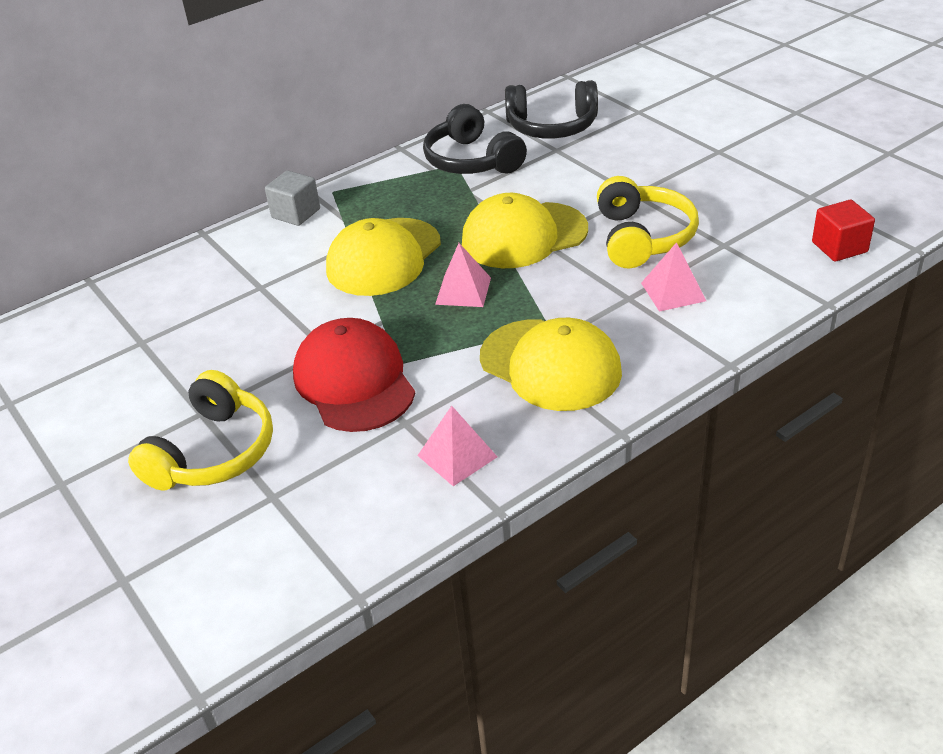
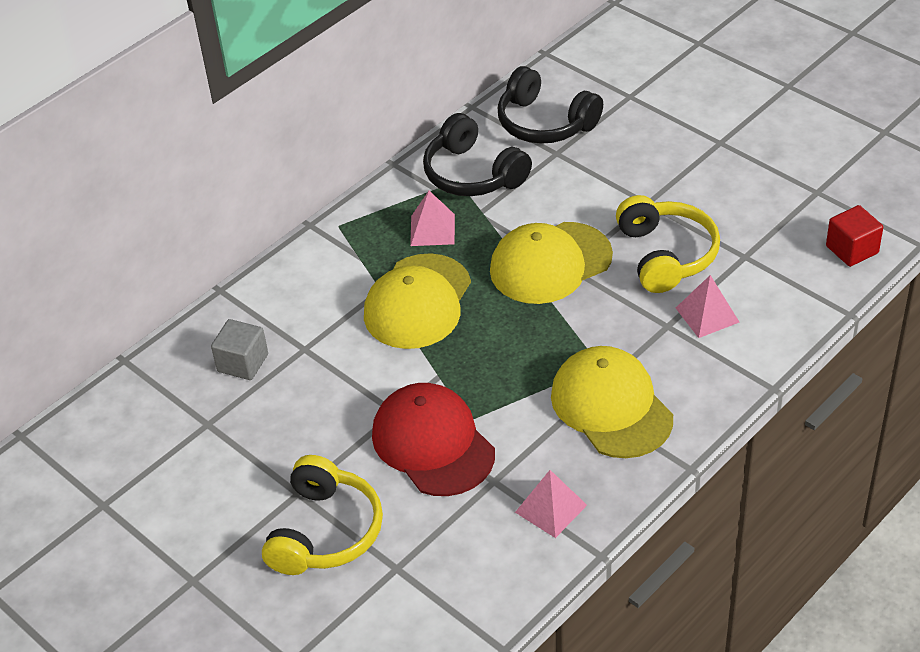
camera: 10 degrees left, 5 degrees up
grey cube [265,170,320,226] -> grey cube moved to [211,319,268,380]
pink pyramid [435,243,491,307] -> pink pyramid moved to [410,191,455,246]
yellow cap [480,318,622,411] -> yellow cap turned 150 degrees counterclockwise [551,346,673,458]
black headphones [505,80,598,138] -> black headphones turned 45 degrees clockwise [498,66,603,144]

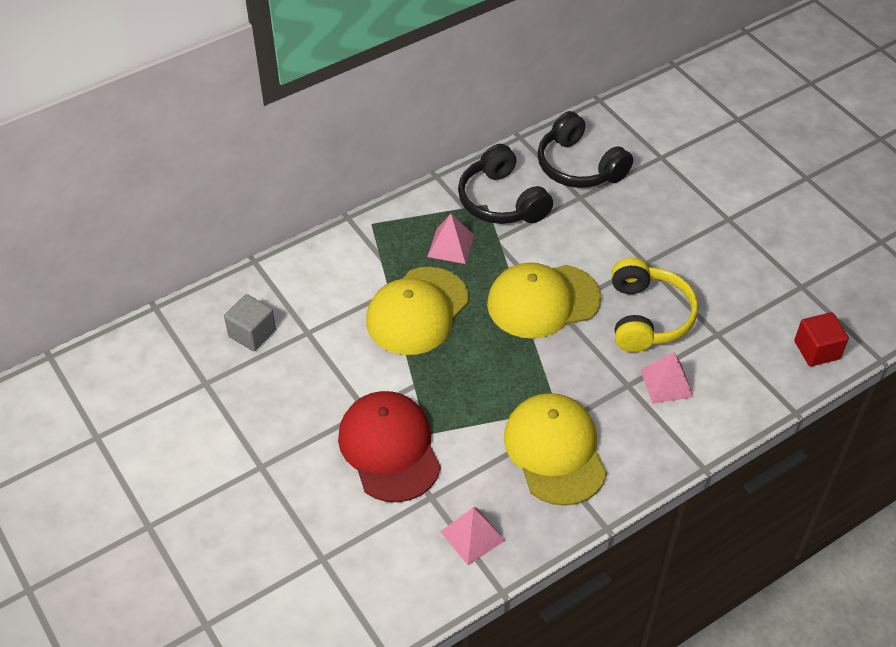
camera: 10 degrees right, 5 degrees up
yellow headphones [262,455,383,575] -> none

